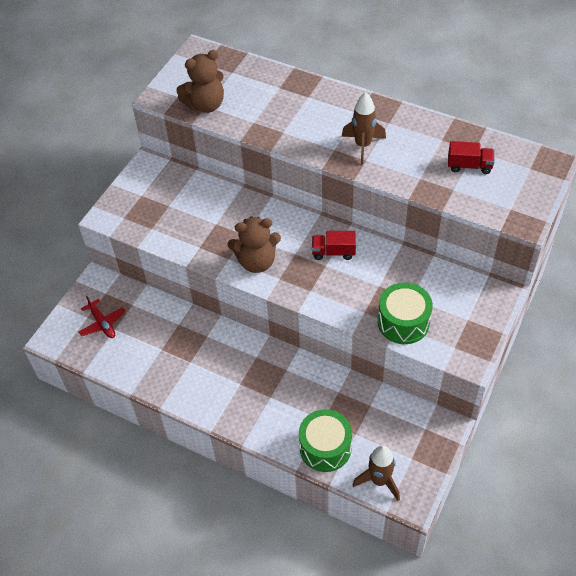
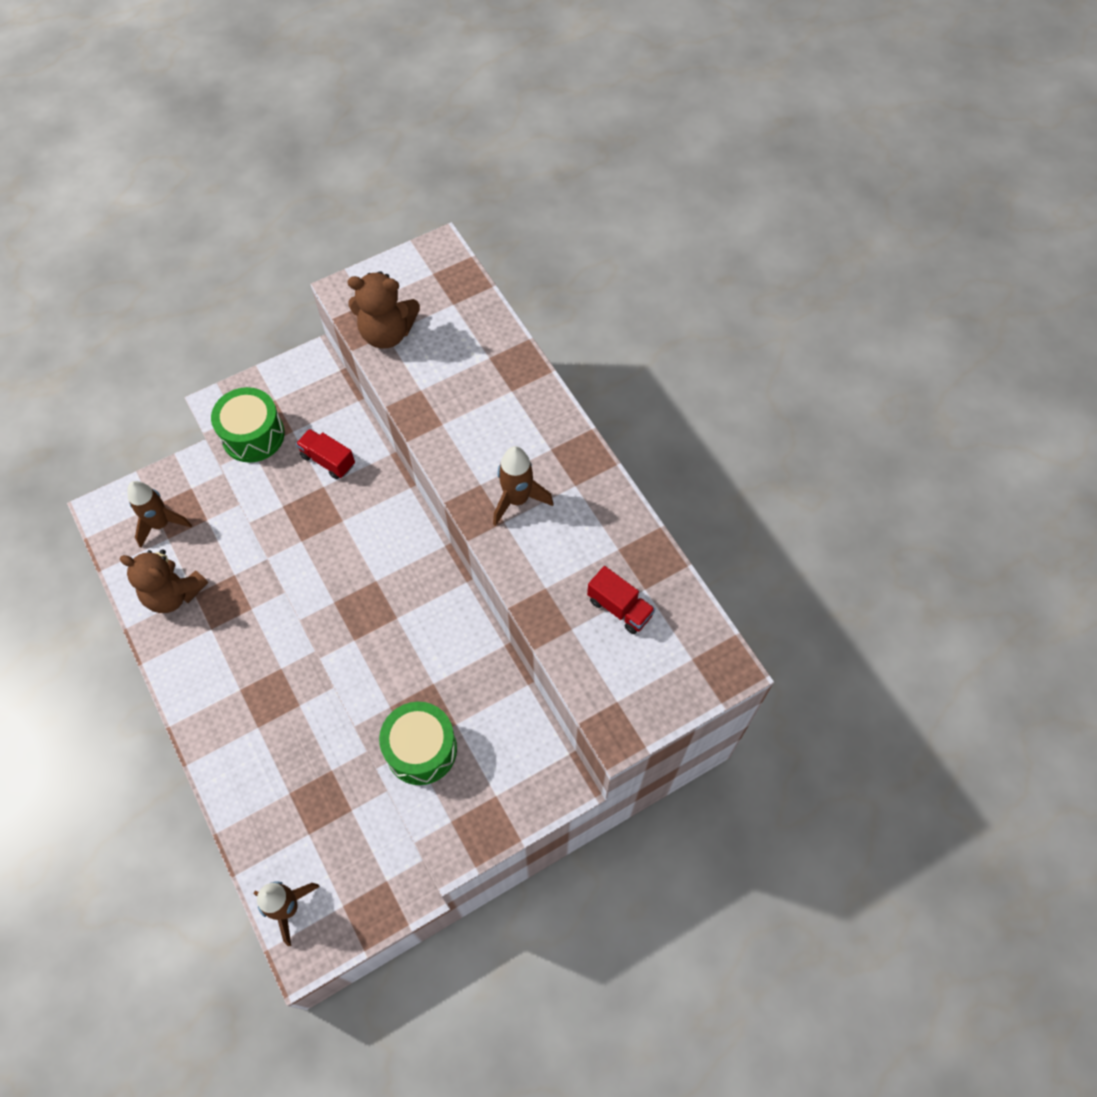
camera: 30 degrees right, 10 degrees up
red plane [79,296,125,338] -> brown rocket [127,481,192,548]
brown teddy bear [228,216,281,273] -> brown teddy bear moved to [120,549,208,613]
green drum [299,409,352,472] -> green drum moved to [211,387,285,463]
red truck [312,231,356,260] -> red truck moved to [296,429,355,479]

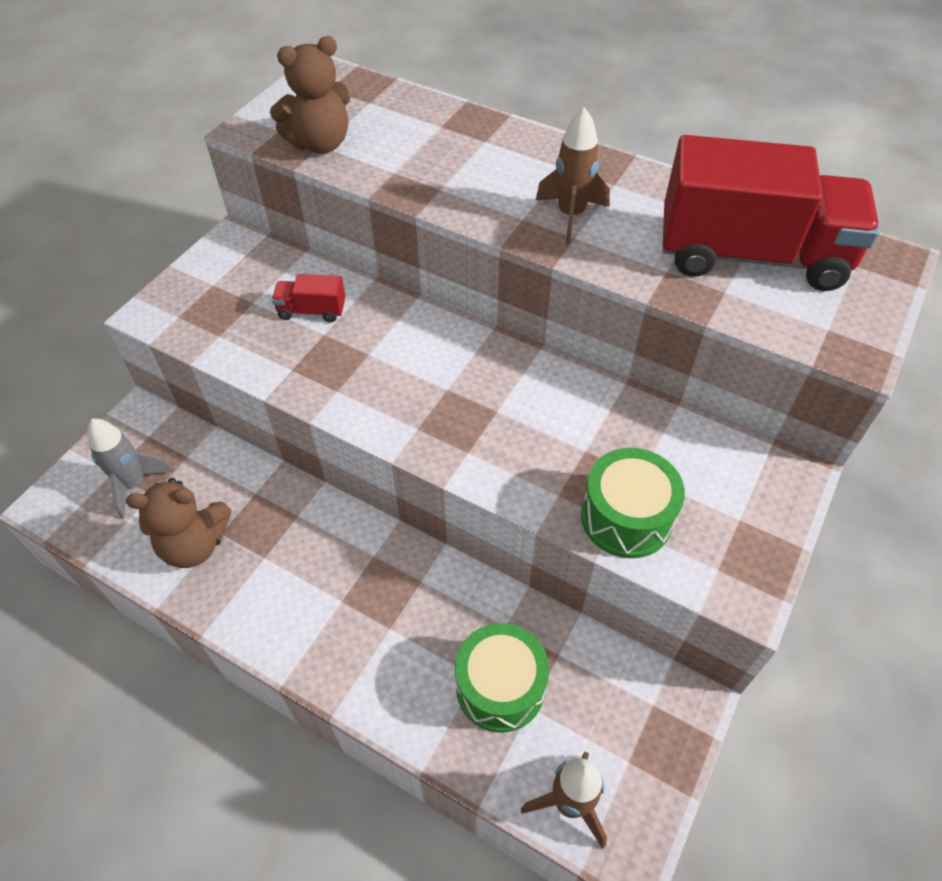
camera: 30 degrees left, 10 degrees down
brown rocket [127,481,192,548] -> grey rocket [87,419,173,519]
green drum [211,387,285,463] -> green drum moved to [455,623,549,733]
red truck [587,566,655,634] -> red truck [663,135,880,291], size x2.45

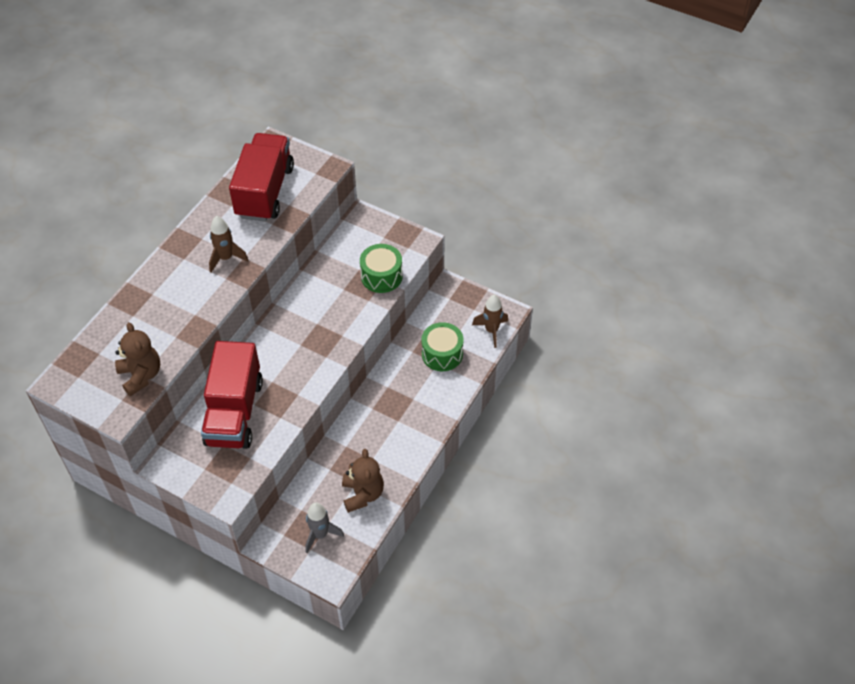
camera: 90 degrees left, 0 degrees up
red truck [272,274,345,322] -> red truck [201,341,263,449], size x2.45

